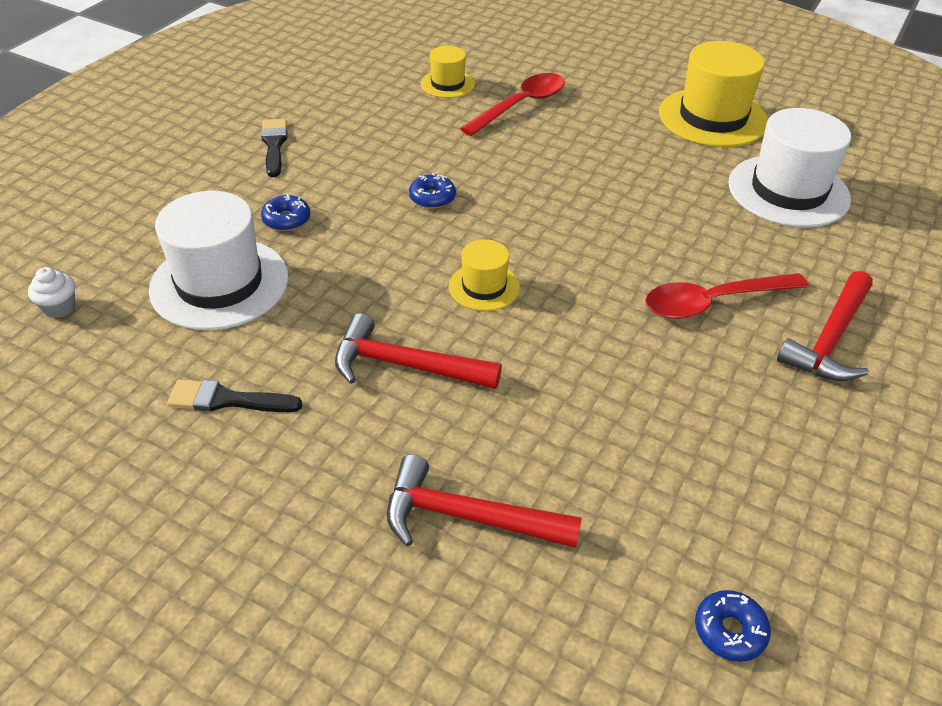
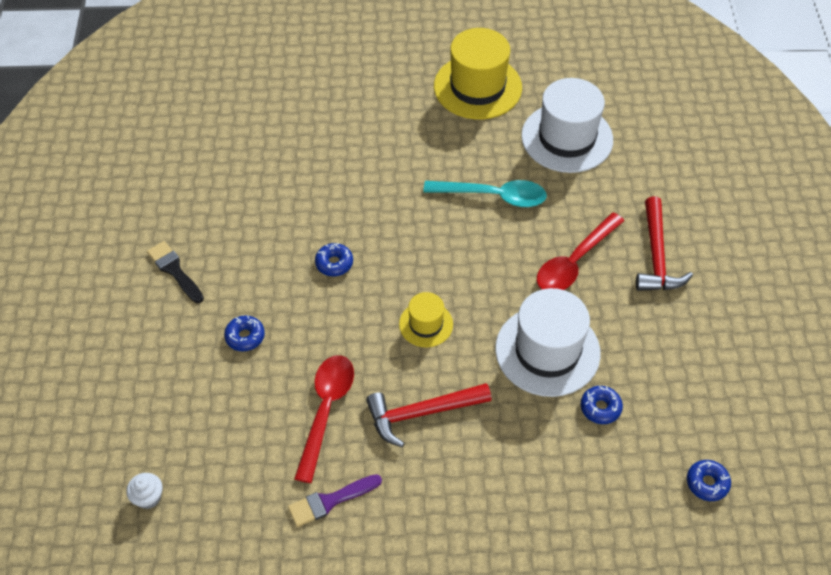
camera: 30 degrees left, 10 degrees up
white hat [149,191,288,330] -> white hat moved to [495,288,601,397]
black brush [167,380,303,412] -> purple brush [288,474,382,527]
red hammer [387,454,582,548] -> none
yellow hat [421,46,475,98] -> none
red spoon [460,73,565,136] -> red spoon moved to [294,355,354,483]
none -> turquoise spoon [423,180,547,207]
none -> blue donut [581,386,623,424]

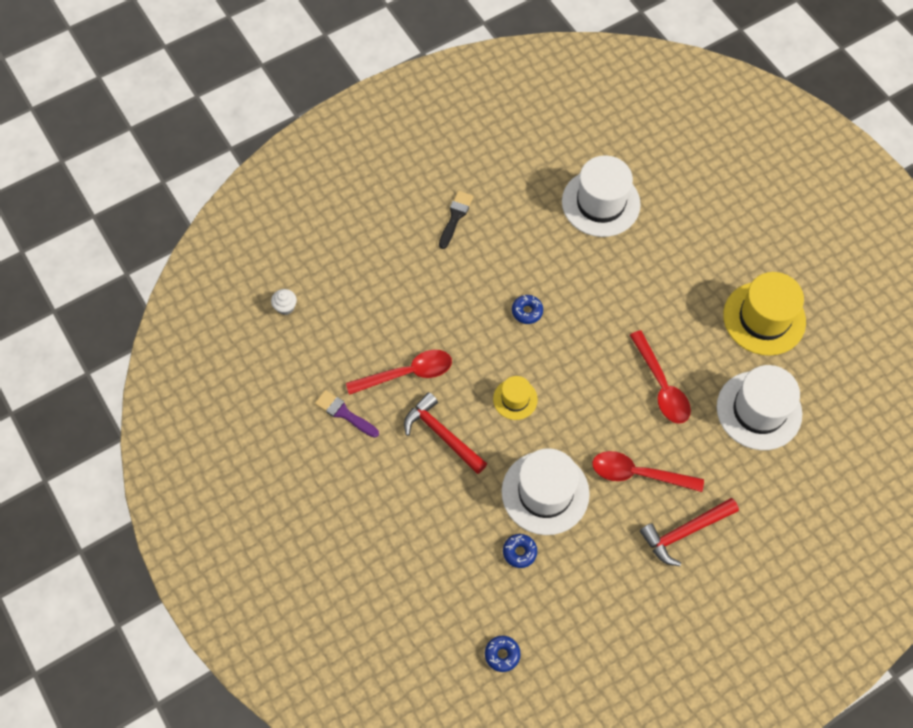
camera: 60 degrees right, 10 degrees up
blue donut [224,315,265,351] -> none
turquoise spoon [423,180,547,207] -> red spoon [630,330,691,424]
none -> white hat [562,155,641,237]

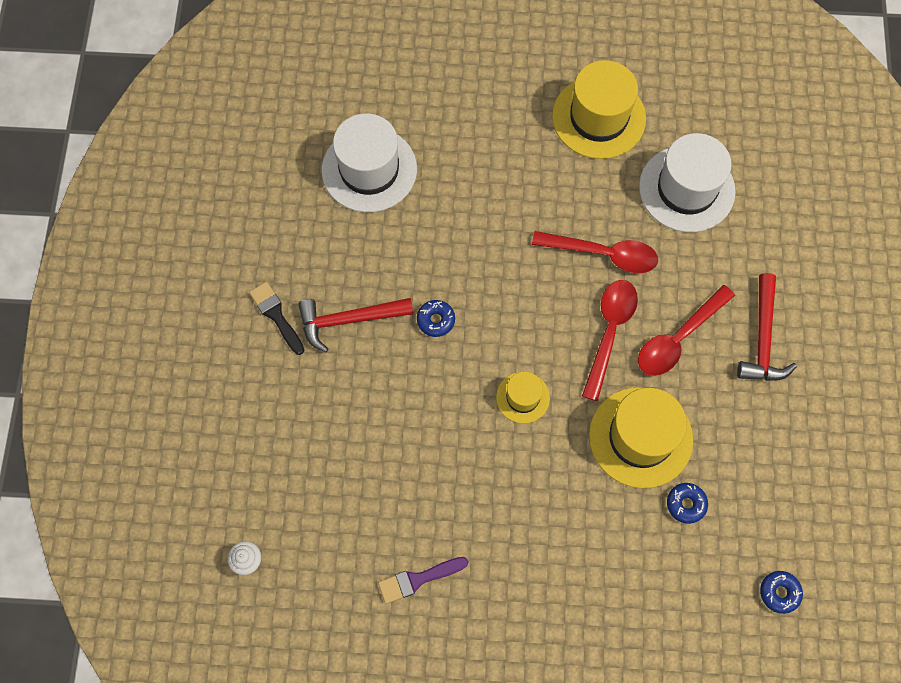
camera: 55 degrees left, 5 degrees up
red spoon [346,350,452,395] -> red spoon moved to [582,280,638,401]
red hammer [404,392,487,474] -> red hammer moved to [298,298,413,352]
white hat [502,448,590,535] -> yellow hat [589,387,693,488]

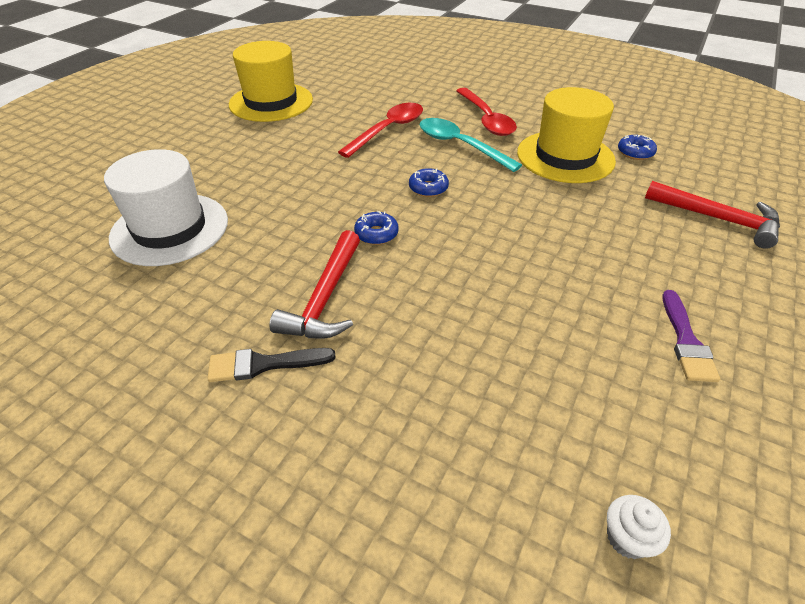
camera: 65 degrees left, 25 degrees down
yellow hat [496,372,550,424] -> none
red spoon [582,280,638,401] -> turquoise spoon [419,118,522,172]
white hat [639,133,736,232] -> none
red hammer [737,273,797,381] -> red hammer moved to [645,181,780,249]
blue donut [760,571,803,614] -> blue donut moved to [409,168,449,197]

